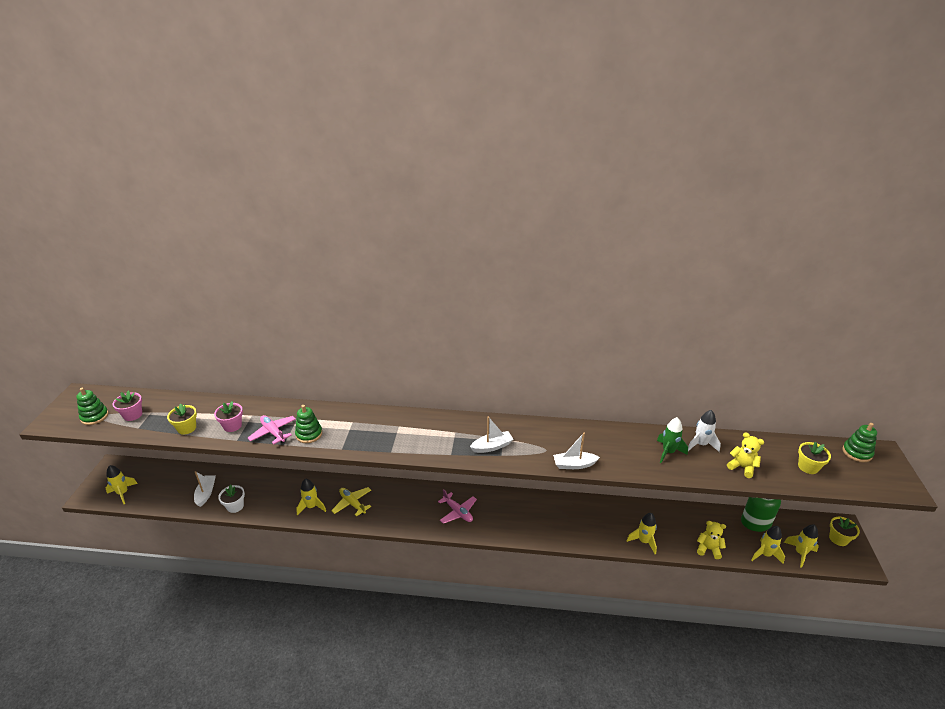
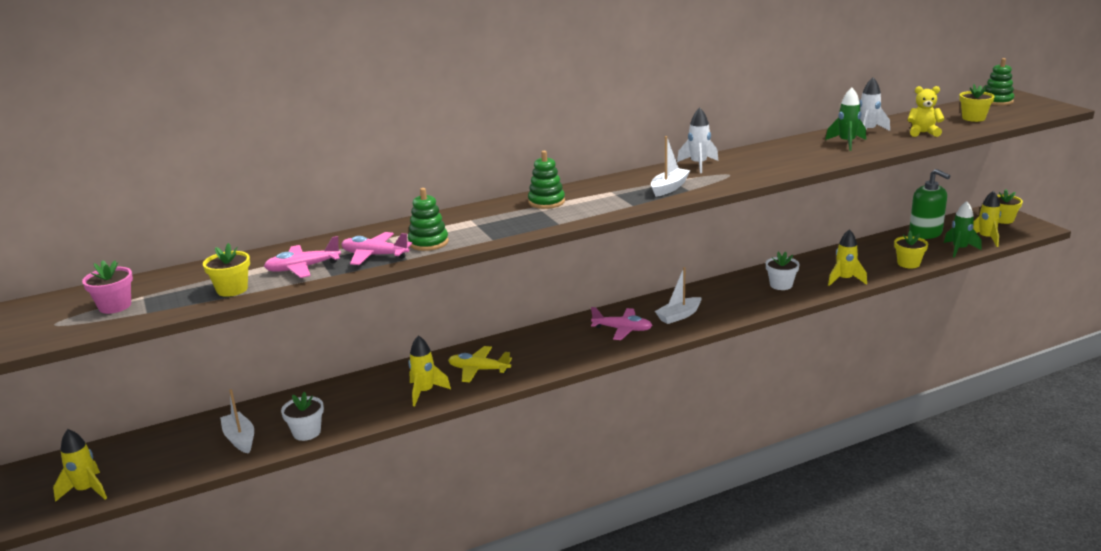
camera: 30 degrees left, 10 degrees down
green stacking toy [76,388,109,425] -> green stacking toy moved to [528,151,565,209]
pink flower pot [214,401,243,432] -> pink plane [264,236,341,278]
white boat [553,433,600,469] -> white boat moved to [655,267,702,324]
yellow teddy bear [697,521,726,559] -> yellow flower pot [894,231,928,268]
yellow rocket [751,526,785,564] -> green rocket [944,201,982,258]
none -> white rocket [677,108,718,173]
none -> white flower pot [766,251,800,290]

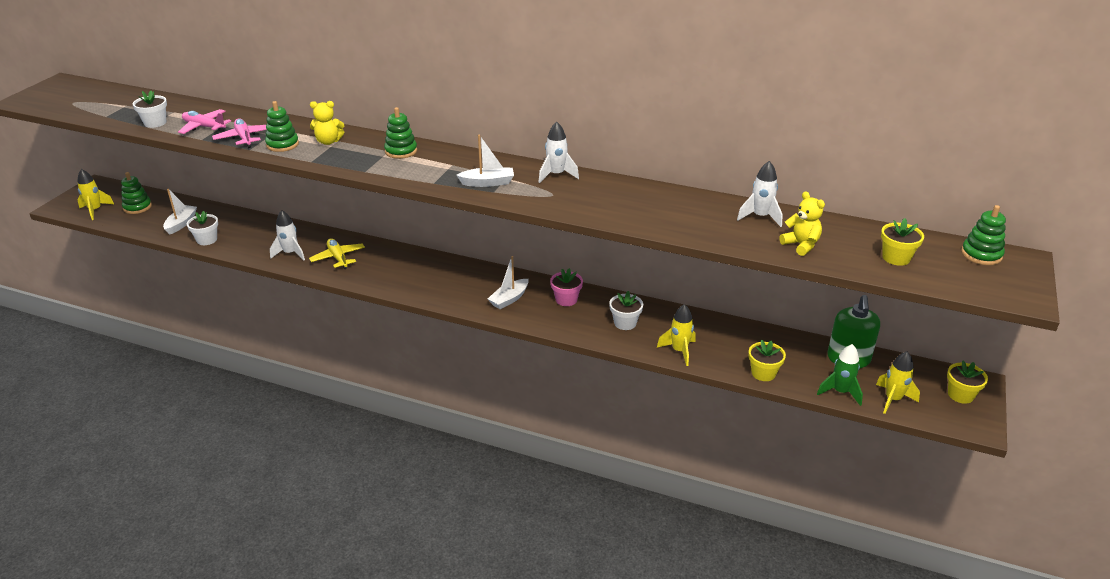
camera: 45 degrees right, 10 degrees up
pink flower pot [82,260,133,314] -> pink flower pot moved to [550,268,583,306]
yellow flower pot [203,243,250,297] -> white flower pot [133,91,167,128]
yellow rocket [409,335,451,406] -> white rocket [270,210,305,260]
pink plane [591,307,653,340] -> none
white boat [655,267,702,324] -> white boat turned 60 degrees counterclockwise [488,256,529,309]
green rocket [825,88,866,151] -> none
none -> green stacking toy [121,172,152,214]
none -> yellow teddy bear [310,101,344,145]

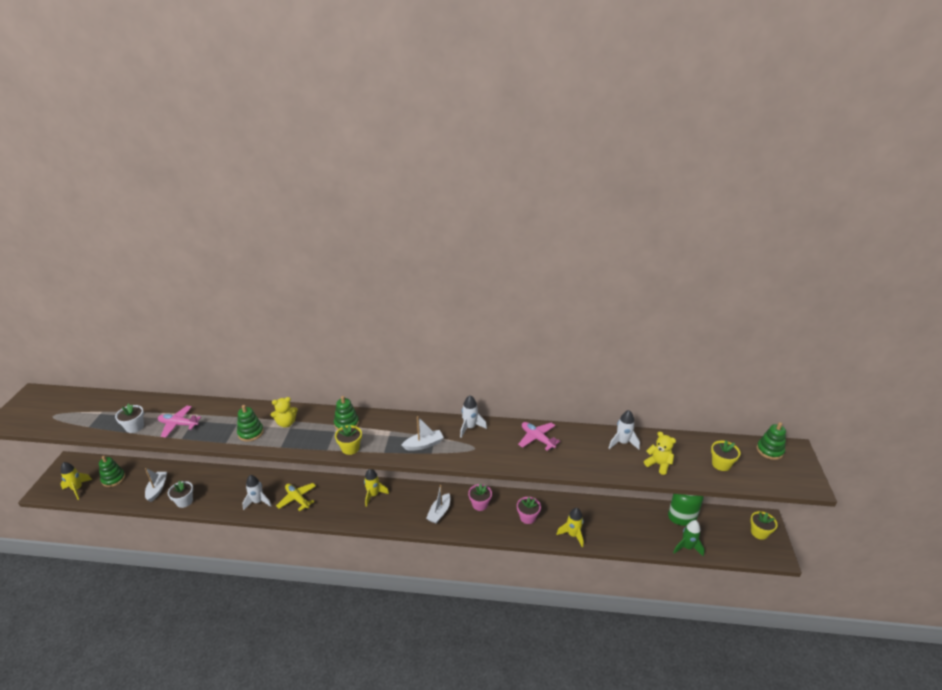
camera: 15 degrees left, 0 degrees up
pink plane [212,118,267,148] -> pink plane moved to [518,422,560,451]
white flower pot [609,291,643,330] -> pink flower pot [517,497,541,524]
yellow flower pot [748,340,786,381] -> yellow flower pot moved to [335,425,362,455]
yellow rocket [876,351,920,414] -> yellow rocket moved to [364,469,389,507]

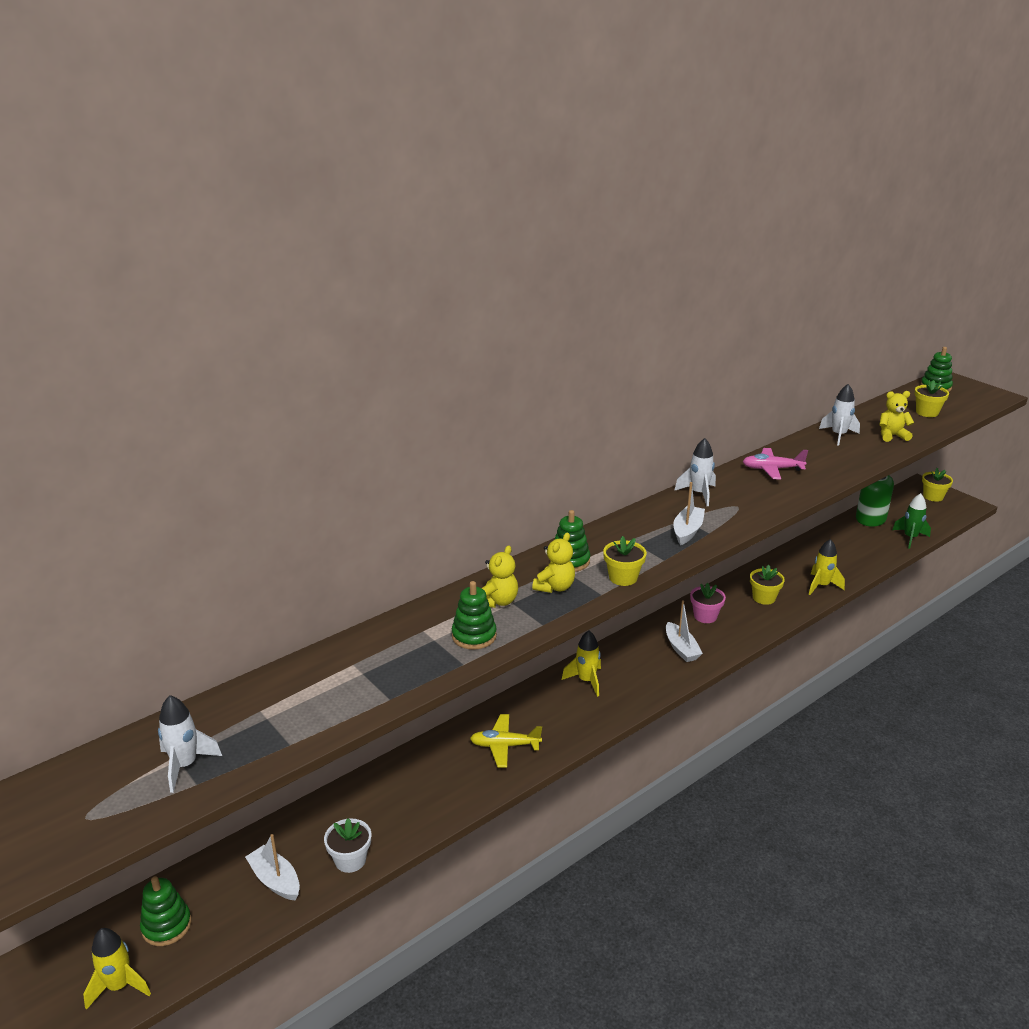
camera: 45 degrees left, 5 degrees down
white flower pot [115,404,144,433] -> none
pink plane [158,406,201,438] -> none
white rocket [242,475,272,510] -> white rocket moved to [158,695,222,793]
pink flower pot [517,497,541,524] -> yellow flower pot [750,565,785,605]
none -> yellow teddy bear [532,532,575,593]

